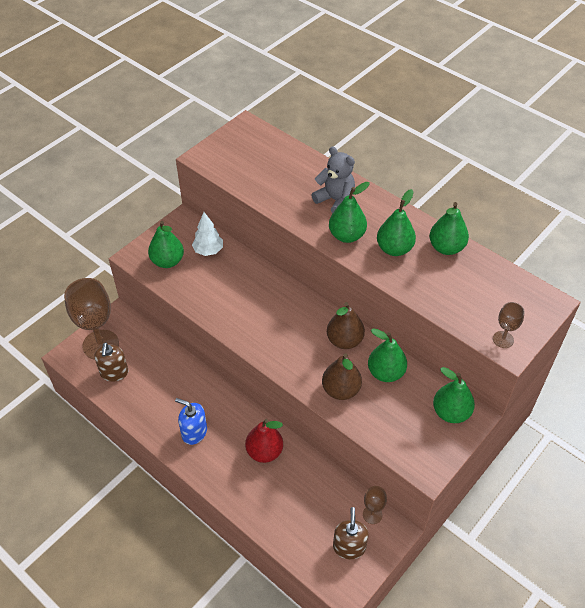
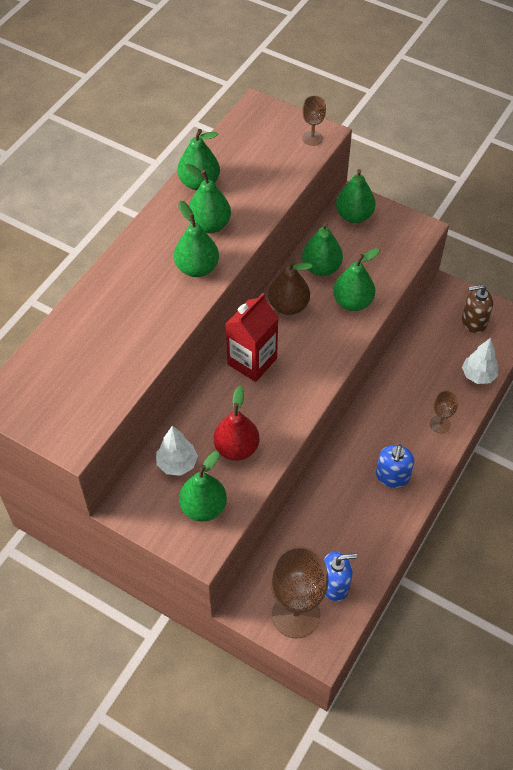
camera: 100 degrees left, 5 degrees up
brown soap dispenser [94,343,128,382] -> blue soap dispenser [324,552,358,601]
red pear [245,419,283,463] -> red pear moved to [214,386,260,461]
grey teddy bear [312,147,355,213] -> none
brown pear [322,353,362,400] -> green pear [333,248,380,311]
brown goblet [363,486,387,524] -> brown goblet moved to [430,390,458,433]
none -> red carton [226,293,279,382]
none -> white tree [462,338,498,384]

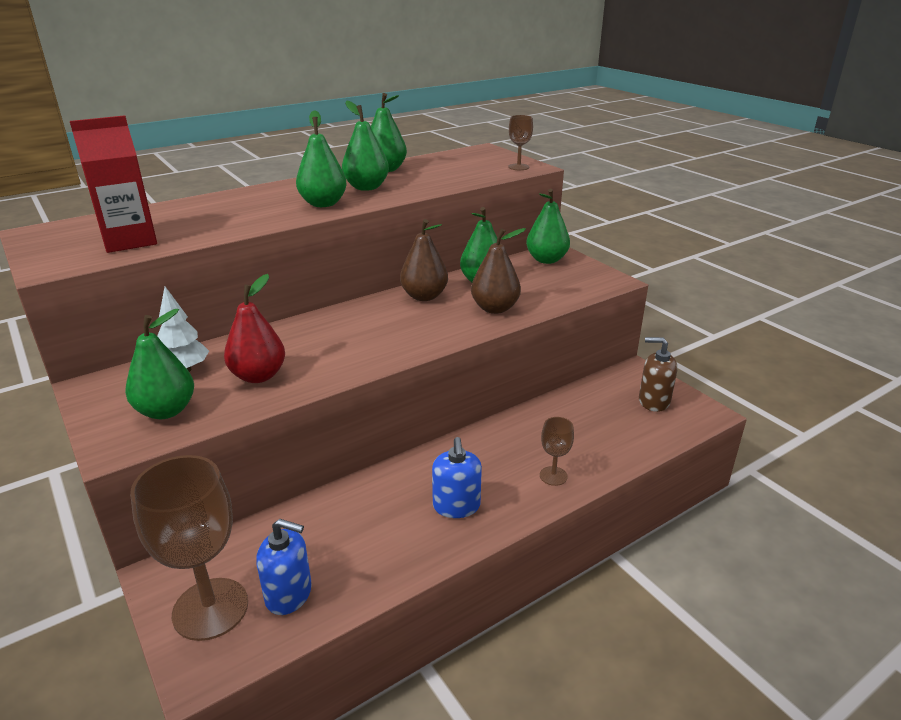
camera: 25 degrees right, 25 degrees down
red carton [226,293,279,382] -> red carton moved to [70,115,157,253]
green pear [333,248,380,311] -> brown pear [471,228,526,314]
blue soap dispenser [376,445,414,488] -> blue soap dispenser turned 45 degrees counterclockwise [432,437,482,518]
white tree [462,338,498,384] -> none

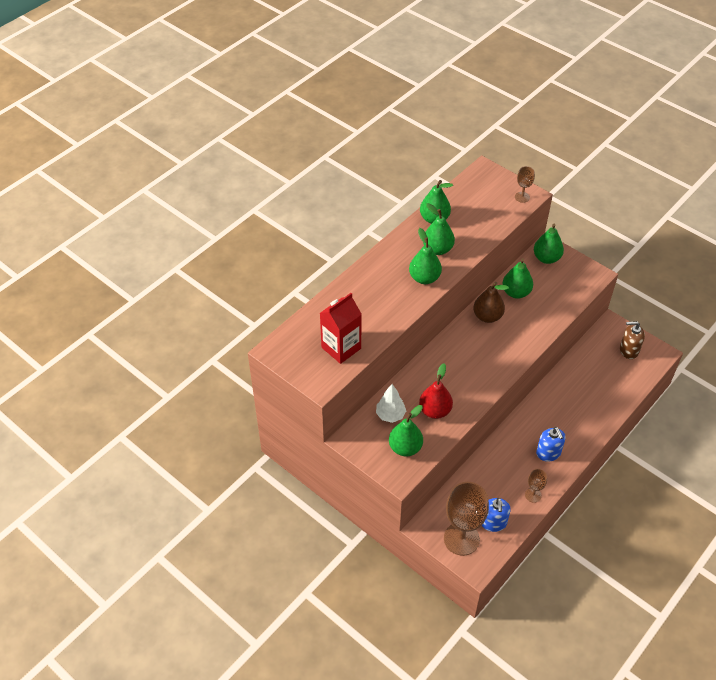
camera: 15 degrees left, 20 degrees up
blue soap dispenser [256,519,312,615] -> blue soap dispenser turned 90 degrees clockwise [481,498,511,532]
brown pear [471,228,526,314] -> none
brown goblet [540,417,574,486] -> brown goblet moved to [525,469,547,503]

